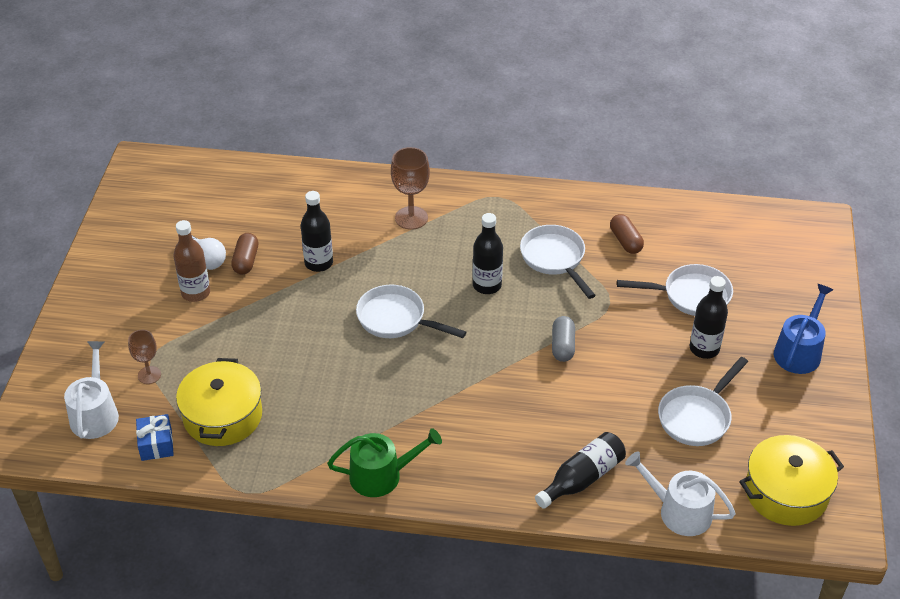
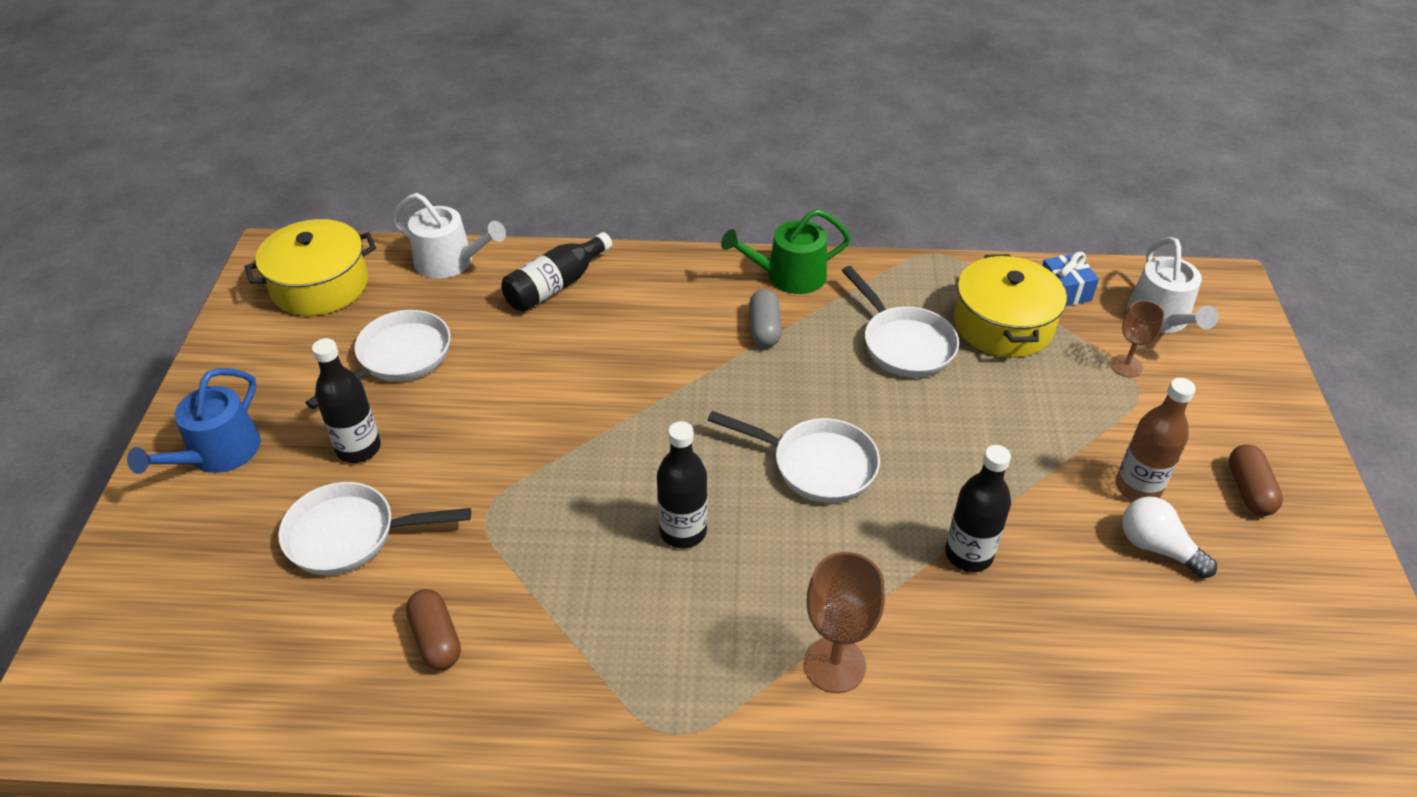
camera: 175 degrees right, 0 degrees up
brown capsule [231,233,258,274] -> brown capsule moved to [1229,444,1283,516]
white pan [520,225,596,299] -> white pan moved to [842,266,959,378]
grey capsule [552,316,575,362] -> grey capsule moved to [749,289,782,347]

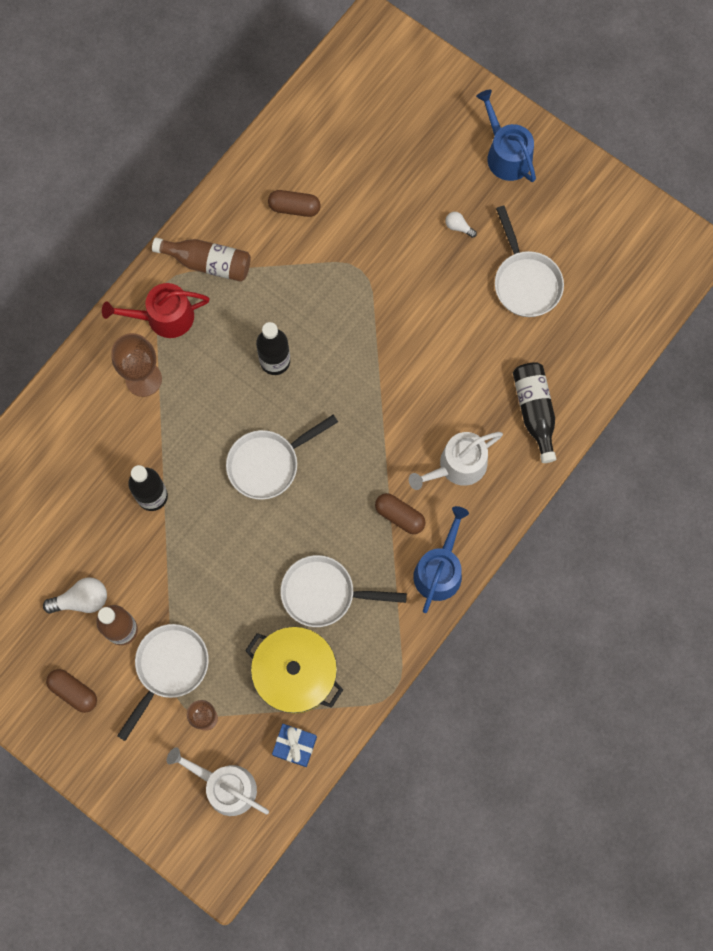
camera: 125 degrees right, 30 degrees up
yellow pot [245,219,376,316] -> none
white pan [278,482,471,575] -> white pan moved to [117,624,209,741]
black bottle [312,338,381,463] -> white light bulb [445,212,477,238]
white watering can [392,193,506,279] -> white watering can moved to [409,432,503,490]
green watering can [721,209,851,294] -> blue watering can [413,506,469,613]
grey capsule [749,289,782,347] -> brown capsule [375,493,425,534]
none -> red watering can [102,283,210,338]
none -> brown bottle [152,238,251,282]

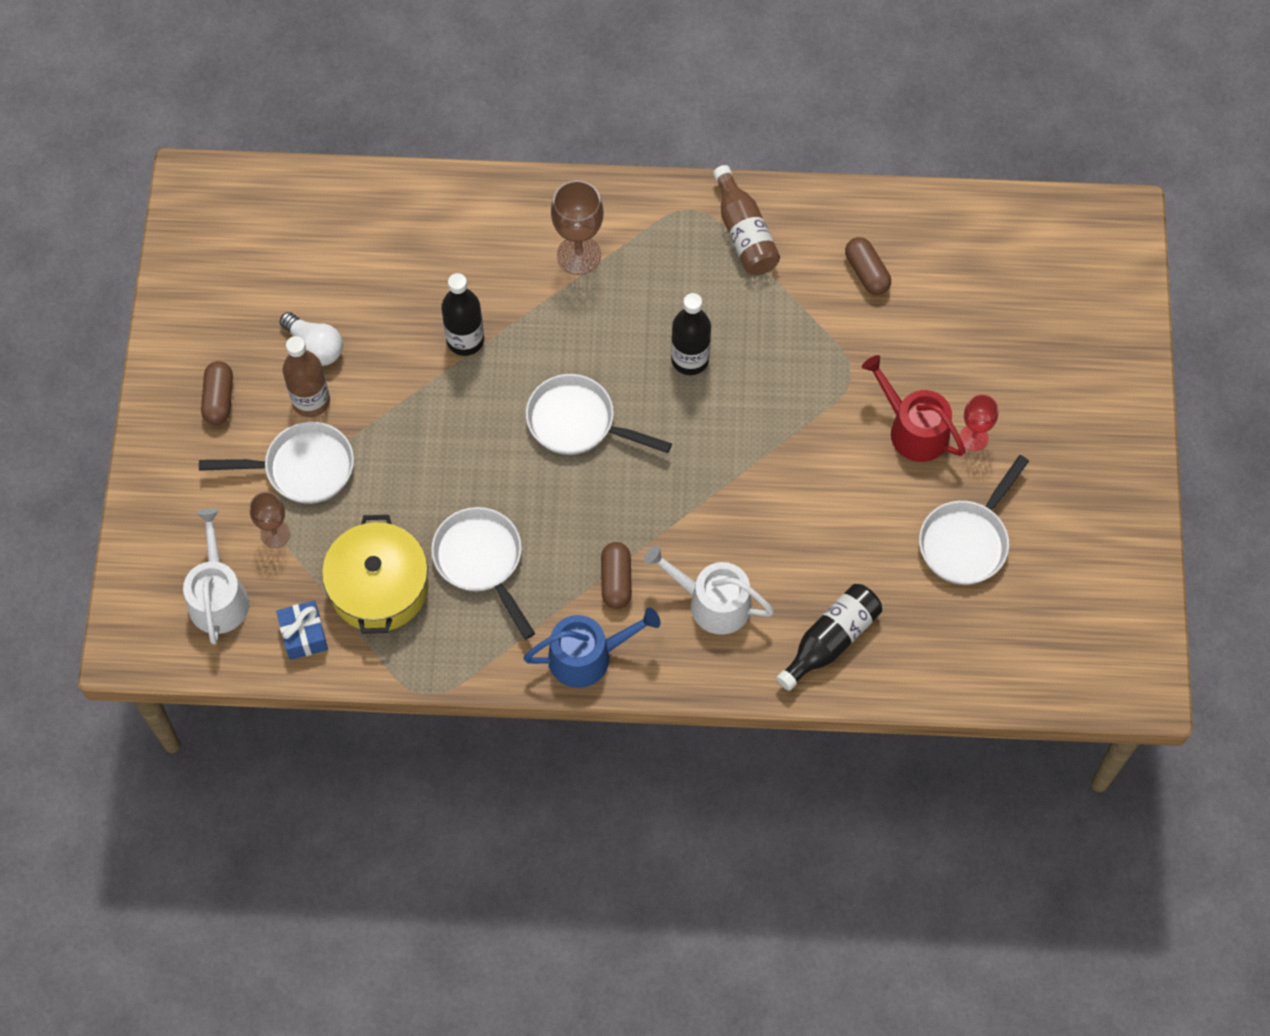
camera: 55 degrees right, 10 degrees down
red watering can [102,283,210,338] -> red watering can moved to [862,355,966,462]
white light bulb [445,212,477,238] -> red goblet [959,394,998,451]
blue watering can [476,90,536,182] -> none

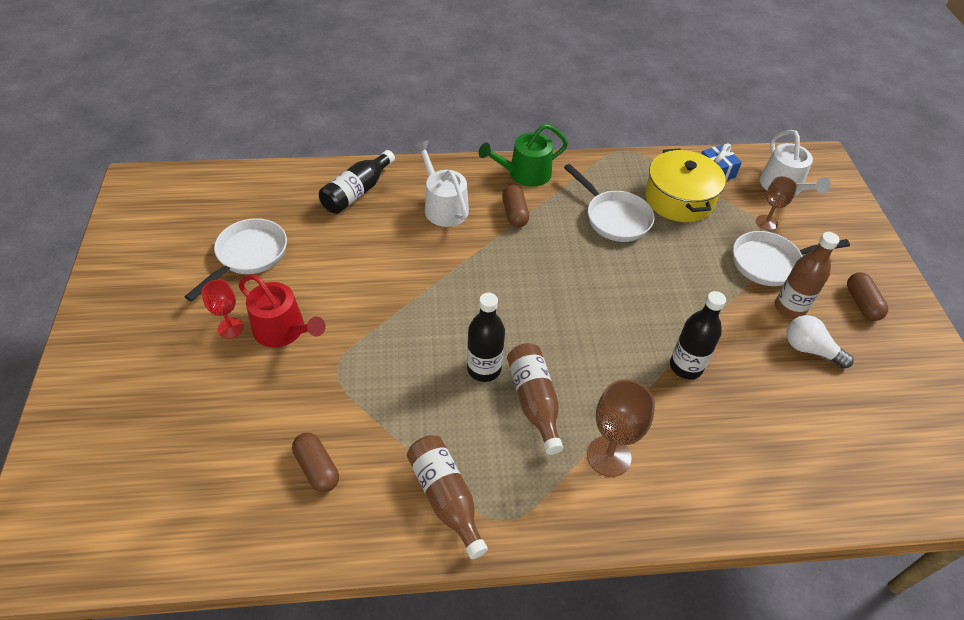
camera: 170 degrees right, 15 degrees down
blue watering can [523,608,661,688] -> green watering can [479,124,568,187]
white pan [526,374,672,455] -> none
white watering can [644,545,774,635] -> white watering can turned 135 degrees counterclockwise [414,141,469,227]
none -> brown bottle [507,343,563,455]

